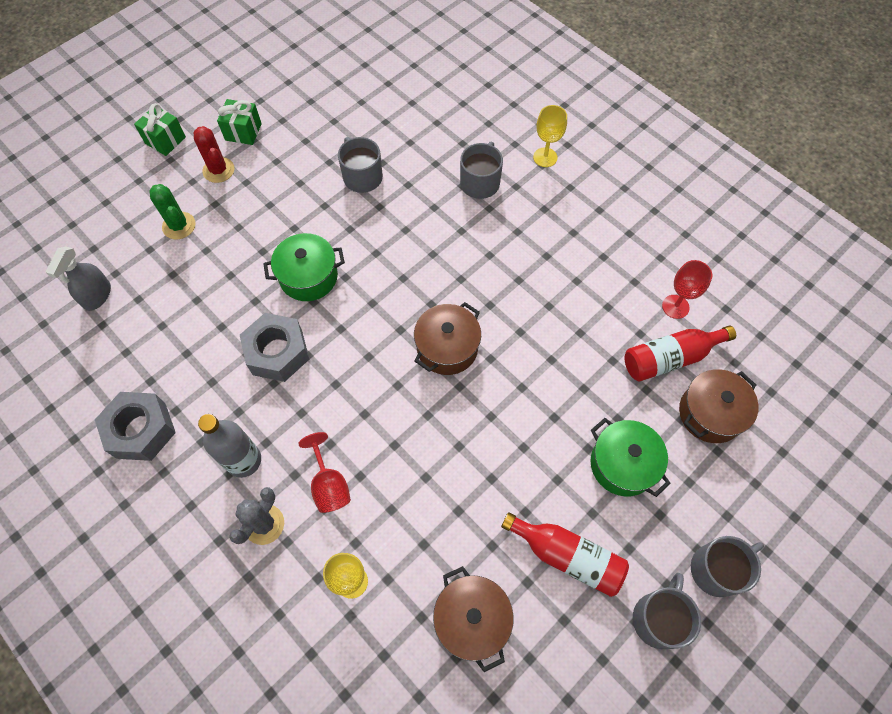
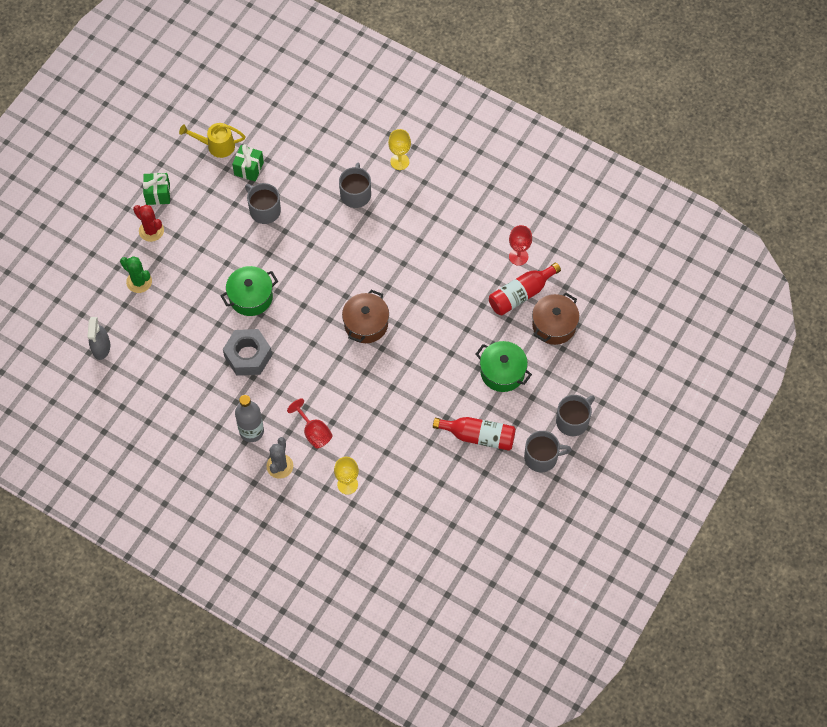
camera: 15 degrees left, 0 degrees up
grey nut [95,392,176,461] -> none
green gift [134,103,186,156] -> green gift moved to [232,144,264,181]
brown pot [433,566,514,672] -> none
grey mug [633,573,701,649] -> grey mug turned 75 degrees clockwise [524,431,572,472]
none -> yellow watering can [179,123,245,158]

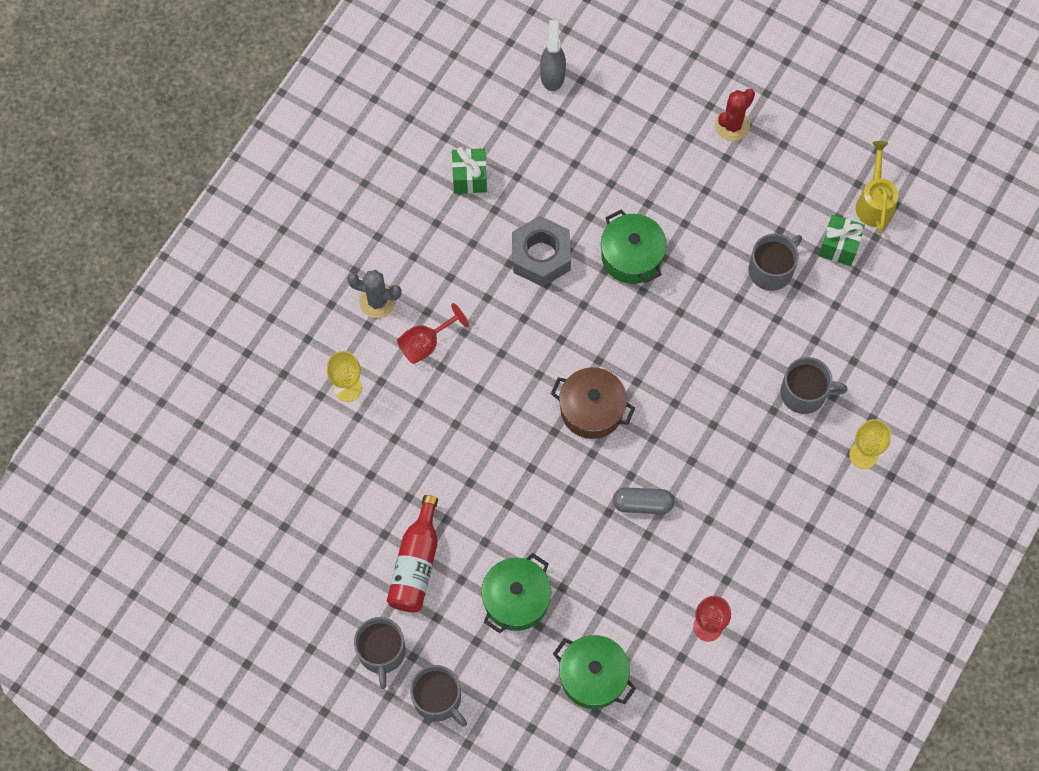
camera: 90 degrees right, 5 degrees up
grey spray bottle [87,317,110,360] -> grey spray bottle turned 90 degrees clockwise [540,20,566,91]
green cactus [120,256,152,293] -> none
green gift [143,173,170,205] -> green gift moved to [452,147,487,194]
grey bottle [235,395,264,442] -> none
red bottle [489,263,561,315] -> none
brown pot [532,293,580,345] -> green pot [553,635,636,709]
none -> grey capsule [613,487,674,514]

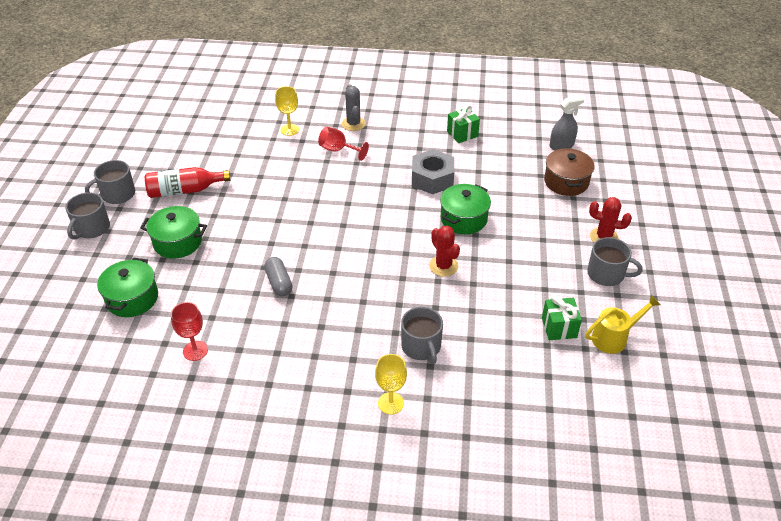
camera: 65 degrees right, 25 degrees down
brown pot [551,367,635,439] -> brown pot moved to [544,148,595,196]
grey mug [749,234,802,291] -> grey mug moved to [587,237,643,286]
none -> red cactus [429,226,460,277]

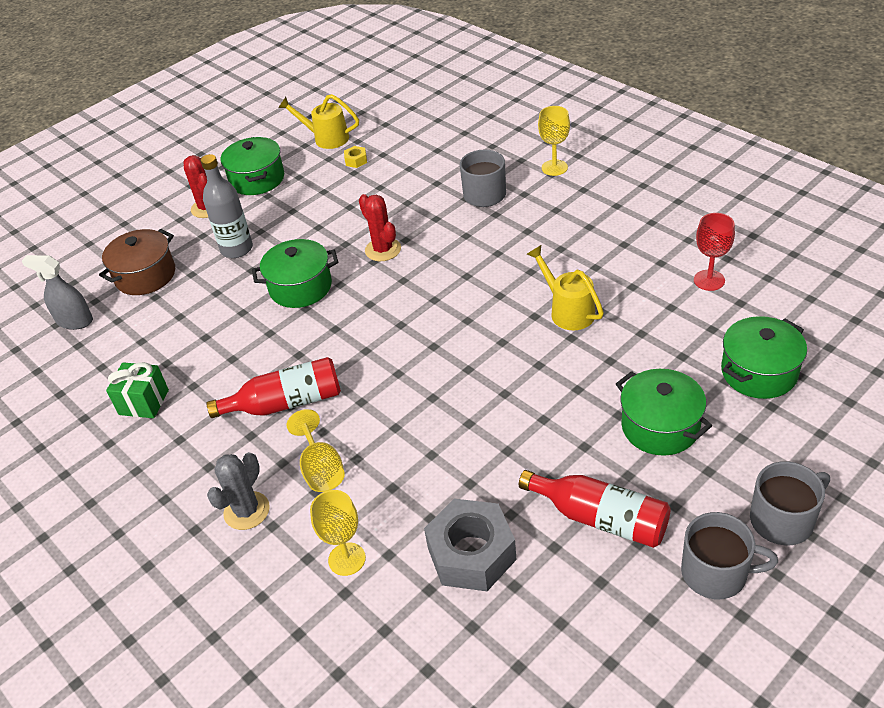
camera: 135 degrees left, 0 degrees up
grey capsule [264,257,292,296] -> yellow watering can [527,245,604,330]
red goblet [318,127,369,161] -> yellow goblet [287,409,345,492]
grey nut [412,149,454,194] -> grey nut moved to [424,499,517,591]
red cactus [429,226,460,277] -> red cactus turned 45 degrees counterclockwise [359,194,401,261]
green gift [542,295,582,340] -> yellow nut [344,146,367,168]
grey mug [587,237,643,286] -> green pot [221,137,284,195]
none -> grey bottle [201,154,253,258]
none -> red bottle [207,357,341,418]

